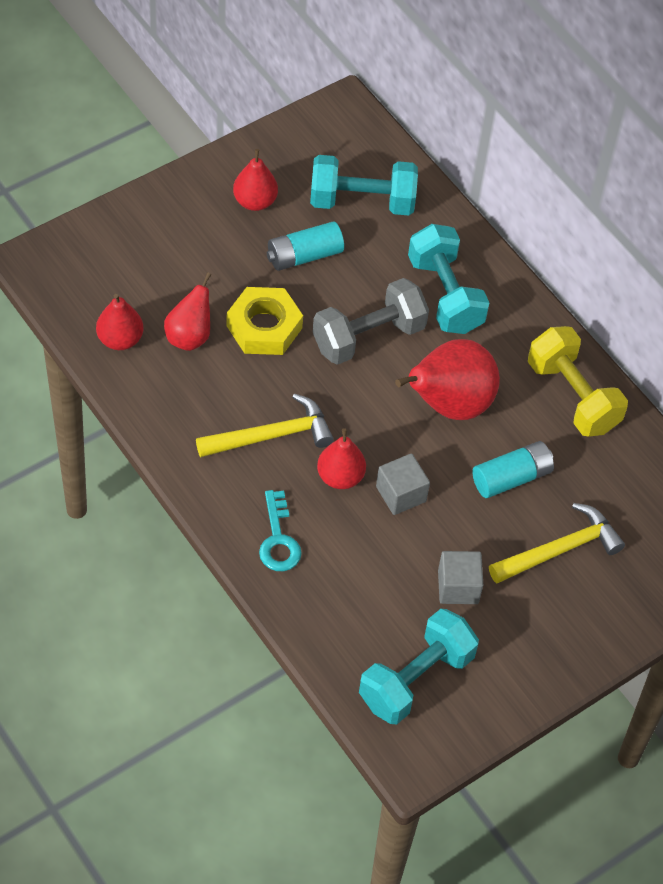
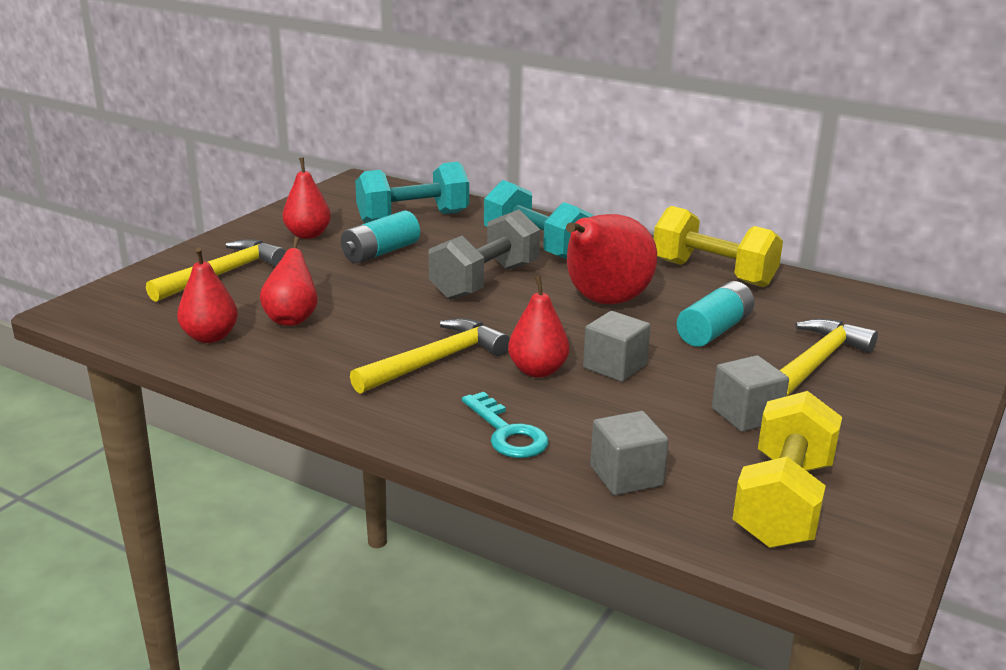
camera: 20 degrees left, 30 degrees down
yellow nut [226,287,303,355] -> none
turquoise dumbbell [359,609,479,724] -> yellow dumbbell [732,391,842,548]
none -> yellow hammer [146,239,286,302]
none -> grey cube [590,411,669,496]

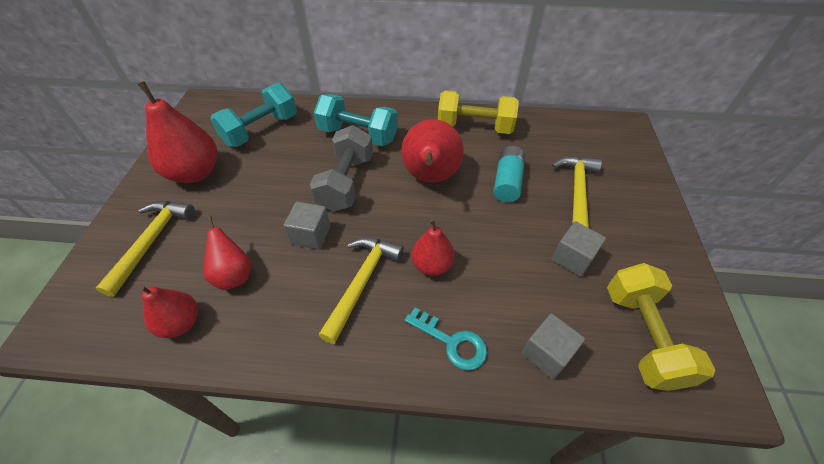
camera: 25 degrees left, 25 degrees up
red pear [283,157,331,239] -> red pear [137,81,217,183], size x1.69
turquoise battery [341,211,420,263] -> none
grey cube [583,311,651,382] -> grey cube moved to [284,202,330,250]

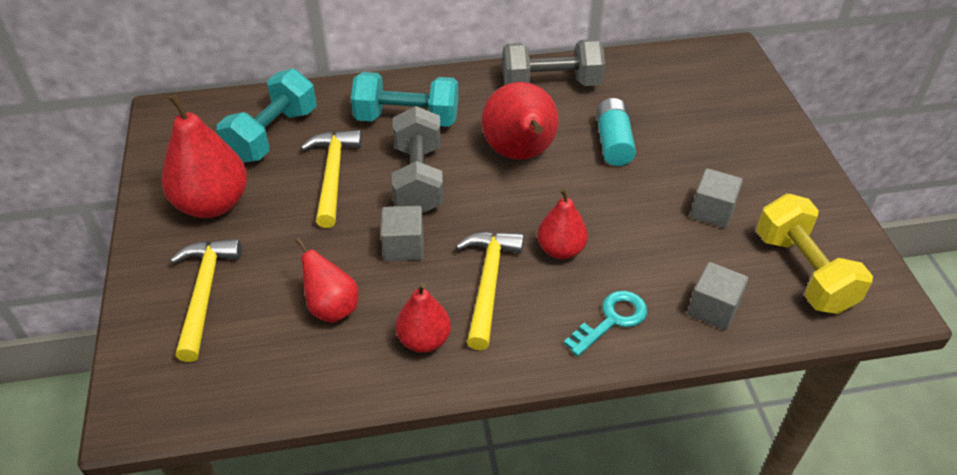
camera: 15 degrees left, 5 degrees down
red pear [138,285,198,338] -> red pear moved to [396,283,451,353]
turquoise key [404,307,487,370] -> turquoise key turned 60 degrees counterclockwise [564,291,647,357]
yellow dumbbell [438,90,519,134] -> grey dumbbell [503,39,605,86]
yellow hammer [552,156,602,228] -> yellow hammer moved to [301,130,362,228]

